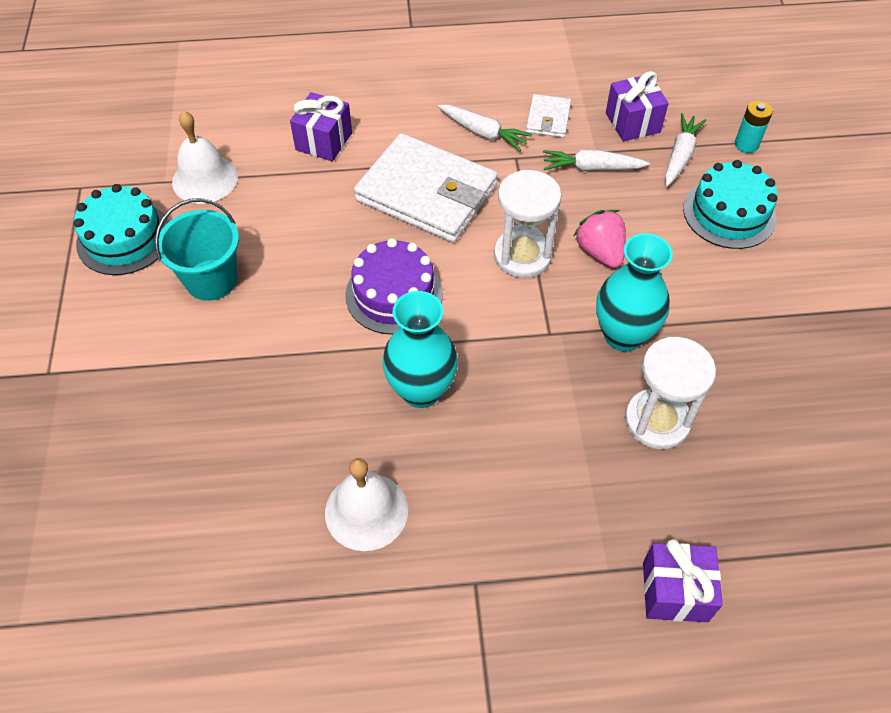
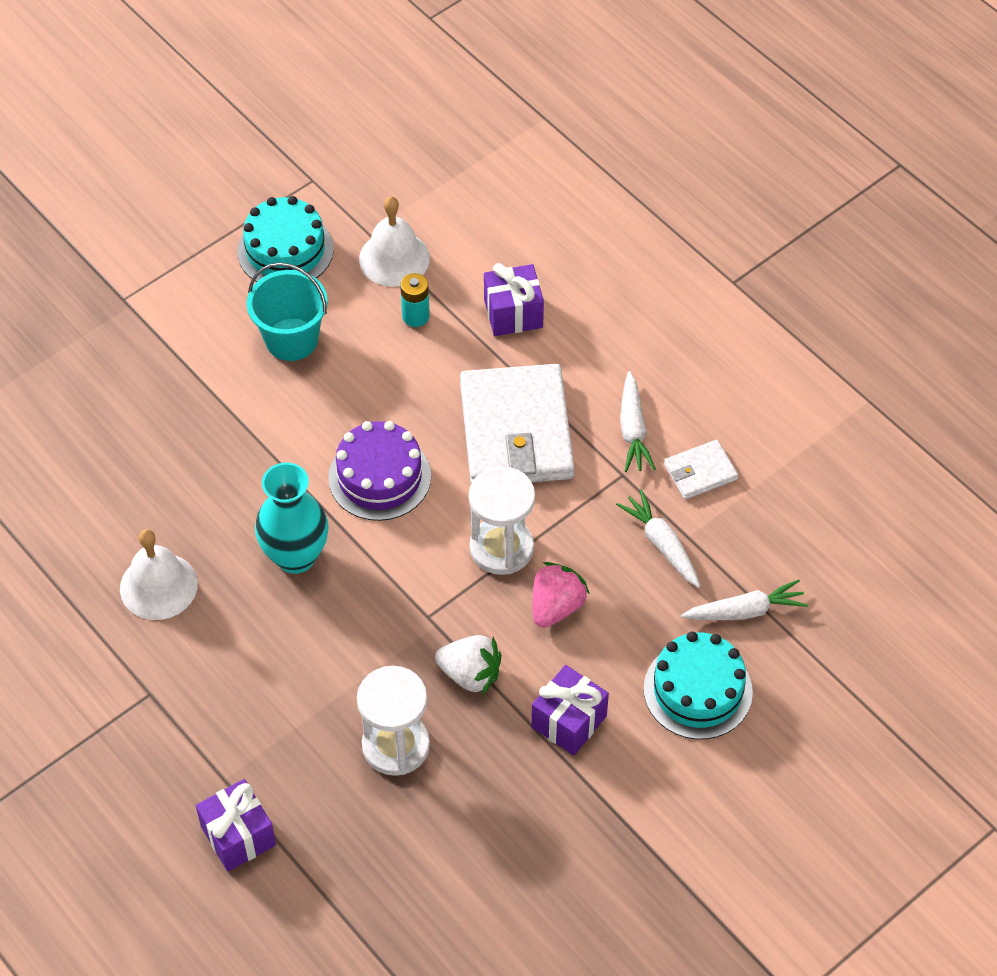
camera: 55 degrees right, 0 degrees up
turquoise vase [596,233,673,352] -> white strawberry [435,635,501,695]
purple gift [606,71,669,141] -> purple gift moved to [531,665,609,755]
turquoise battery [735,100,773,153] -> turquoise battery moved to [400,273,430,327]

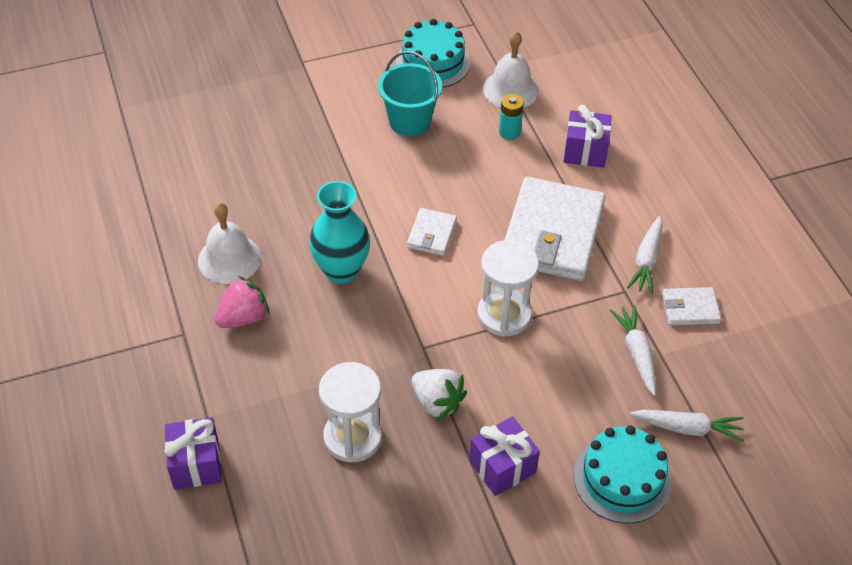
camera: 20 degrees right, 5 degrees down
purple cake [328,421,431,521] -> white wallet [407,208,457,256]
pink strawberry [532,562,590,628] -> pink strawberry moved to [214,276,270,328]

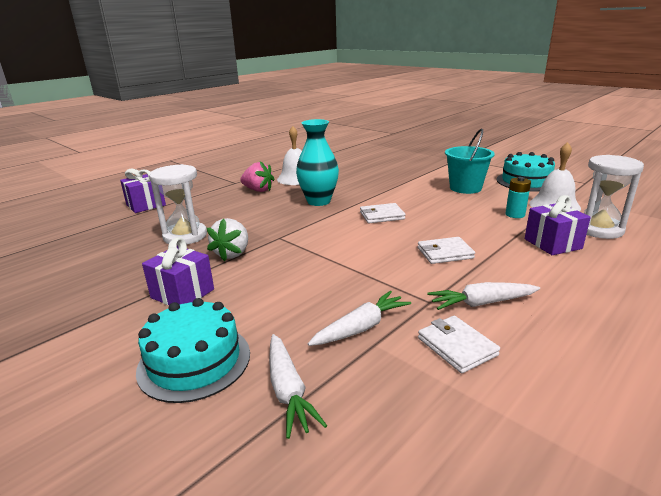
camera: 65 degrees right, 25 degrees down
white hourglass [477,240,539,337] -> white hourglass moved to [584,155,644,239]
white wallet [505,177,605,281] -> white wallet [418,237,475,264], size x0.46

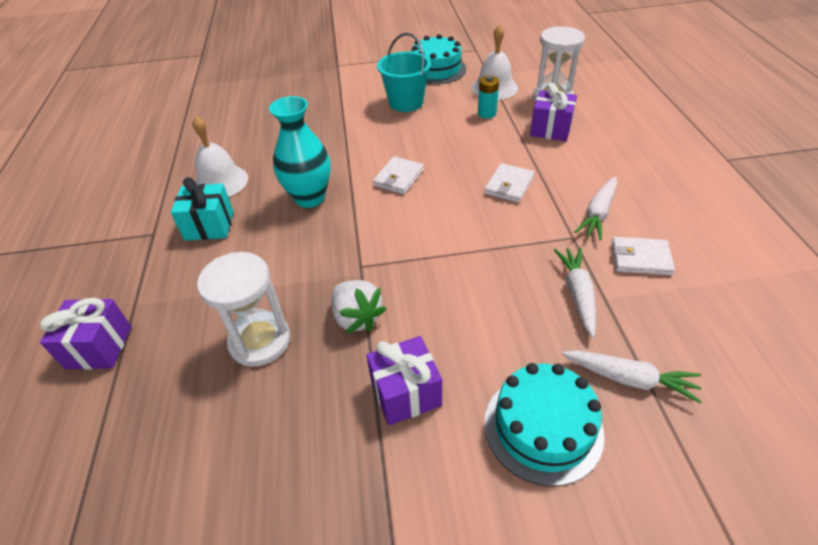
camera: 50 degrees left, 20 degrees up
pink strawberry [240,161,274,192] -> turquoise gift [171,177,234,241]

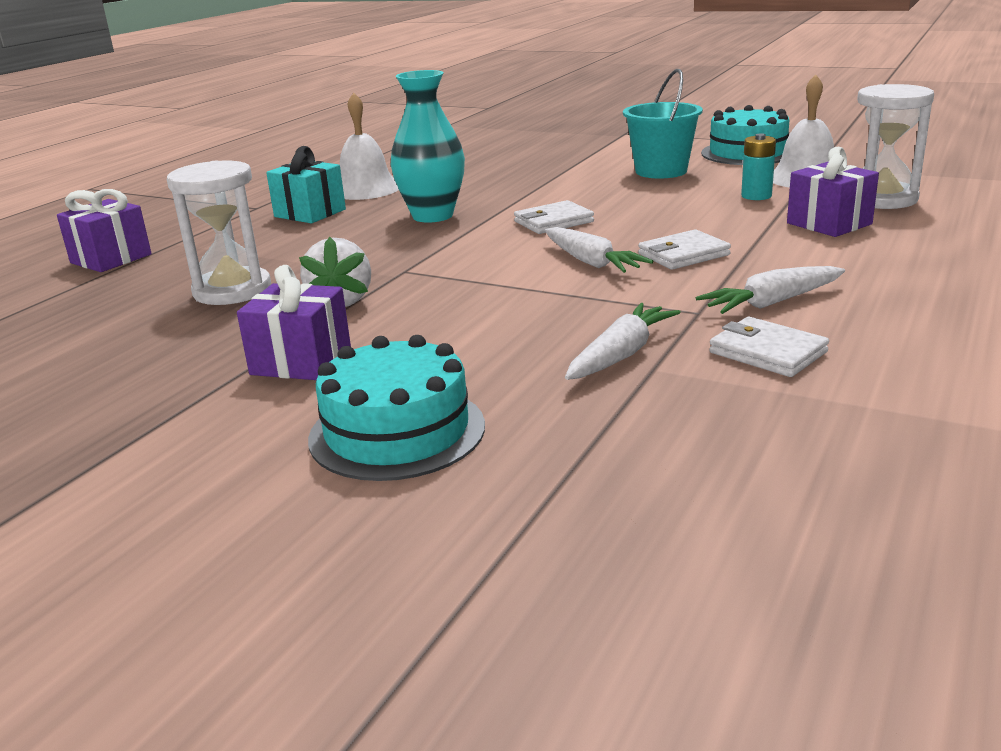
camera: 35 degrees right, 20 degrees down
white carrot [562,350,702,403] -> white carrot moved to [545,227,653,273]

